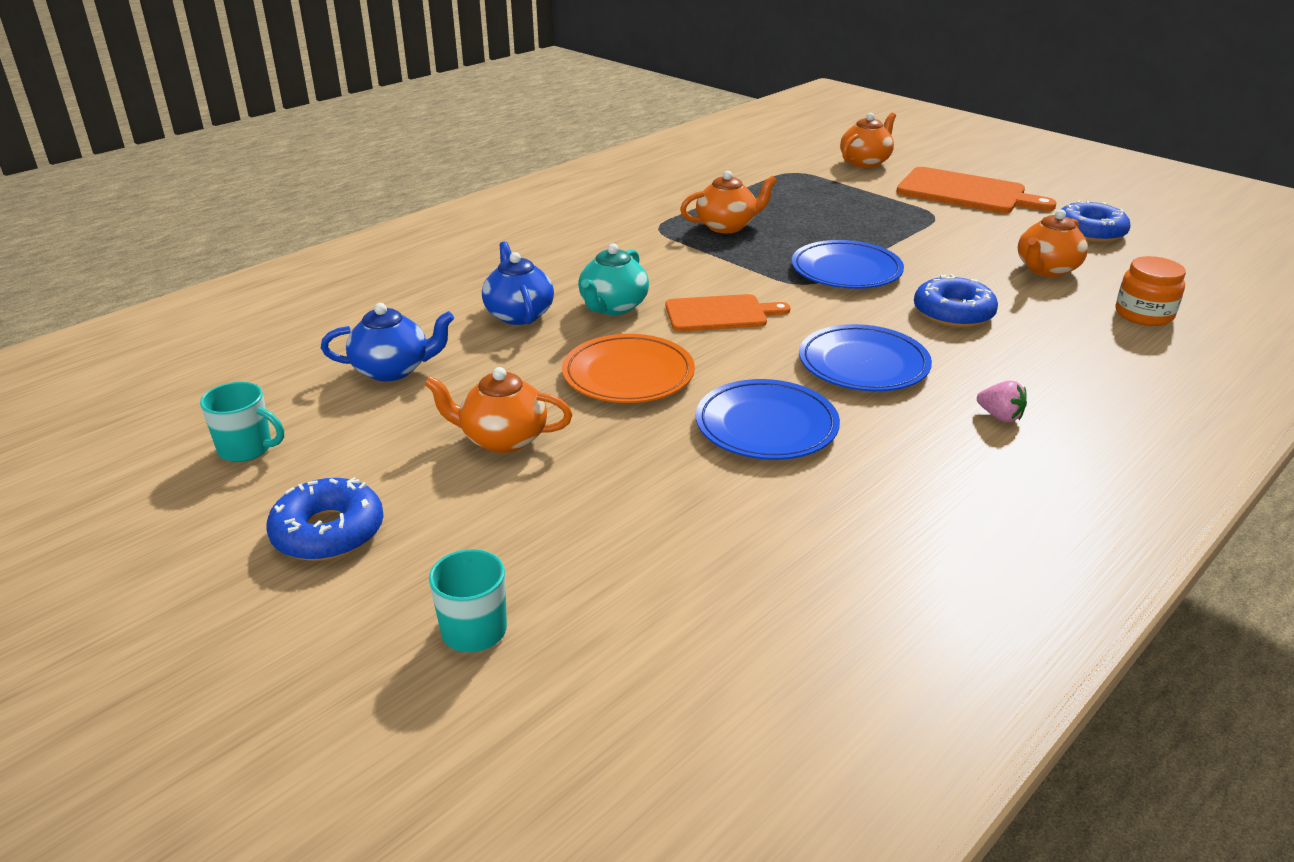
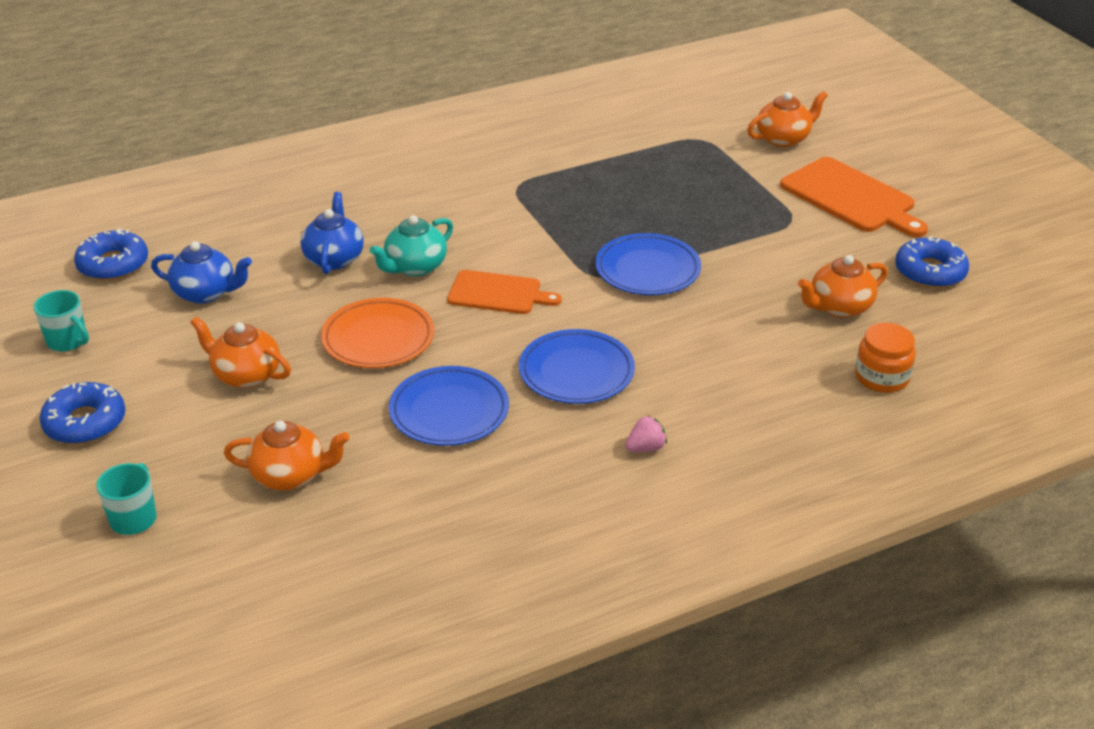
camera: 20 degrees right, 5 degrees up
orange teapot [680,171,777,233] -> orange teapot moved to [224,421,350,490]
blue donut [914,274,998,328] -> blue donut moved to [74,228,148,281]
pink strawberry [977,381,1027,422] -> pink strawberry turned 90 degrees counterclockwise [625,415,667,452]

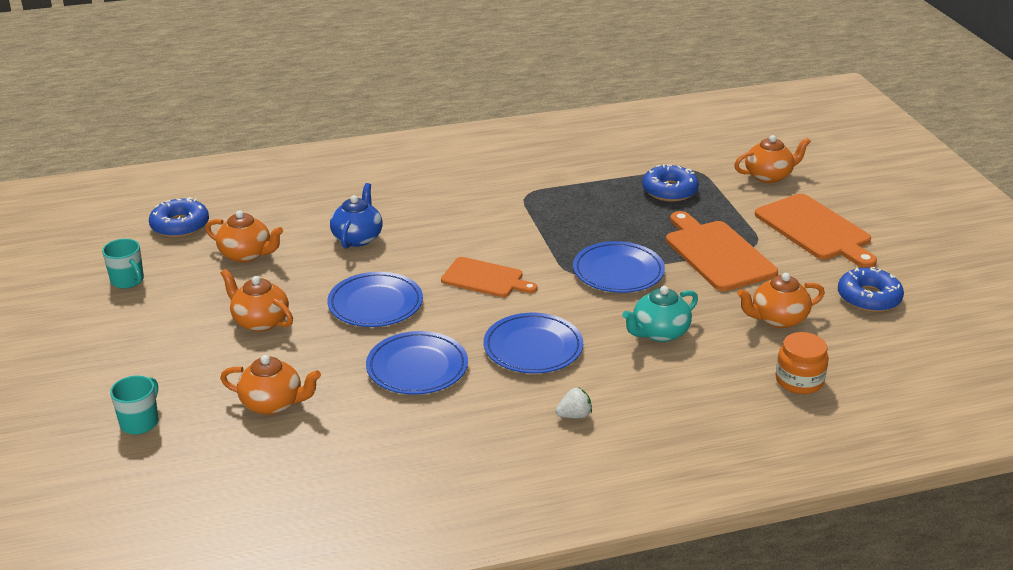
camera: 10 degrees right, 5 degrees down
blue donut [39,382,125,444] -> blue donut moved to [642,164,699,202]
blue teapot [151,241,252,304] -> orange teapot [205,210,283,263]
orange plate [321,298,434,368] -> blue plate [327,272,423,327]
turquoise teapot [369,215,453,276] -> turquoise teapot moved to [622,286,698,342]
pink strawberry [625,415,667,452] -> white strawberry [555,387,592,418]
none -> orange cutting board [666,211,778,291]

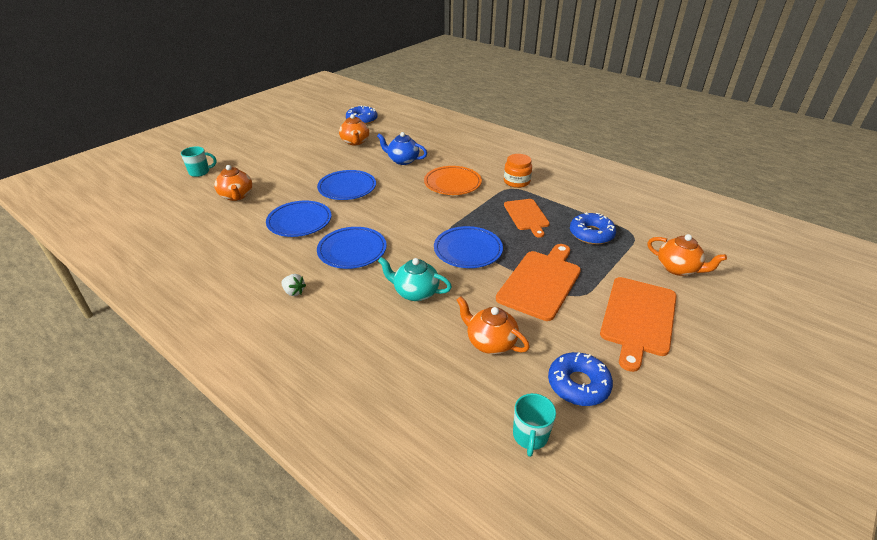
camera: 55 degrees right, 5 degrees up
turquoise mug [102,239,144,289] -> turquoise mug moved to [513,393,556,457]
orange teapot [221,269,293,332] -> none
blue teapot [330,183,383,249] -> blue teapot turned 135 degrees counterclockwise [377,132,427,165]
orange cutting board [441,257,537,297] -> orange cutting board moved to [504,199,550,238]
orange jar [776,332,829,394] -> orange jar moved to [504,154,532,188]
none -> orange plate [424,166,482,195]

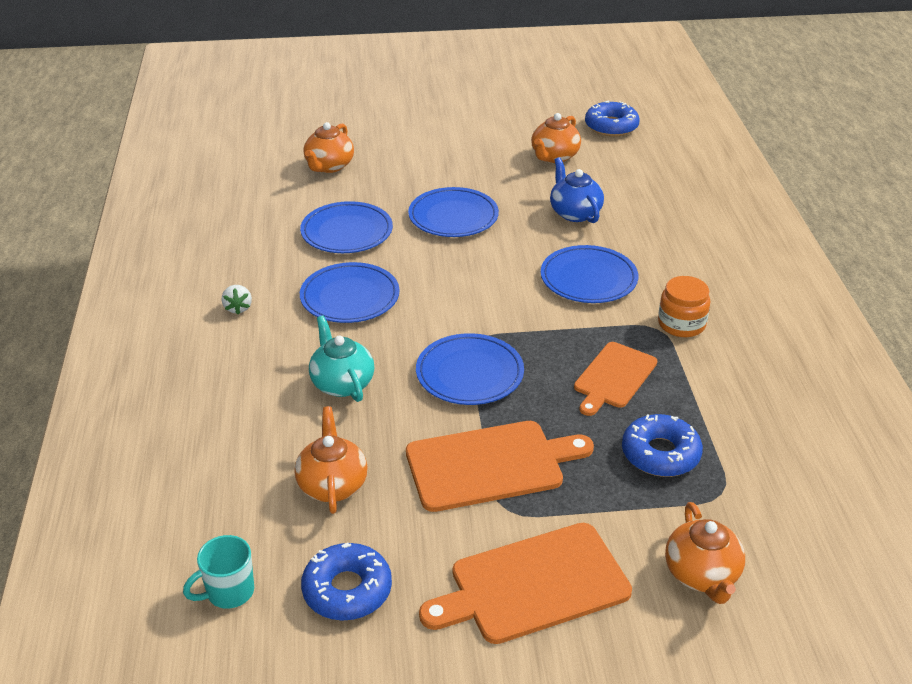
camera: 45 degrees right, 0 degrees up
turquoise mug [181,146,217,177] -> none
orange plate [424,166,482,195] -> blue plate [541,245,638,303]

